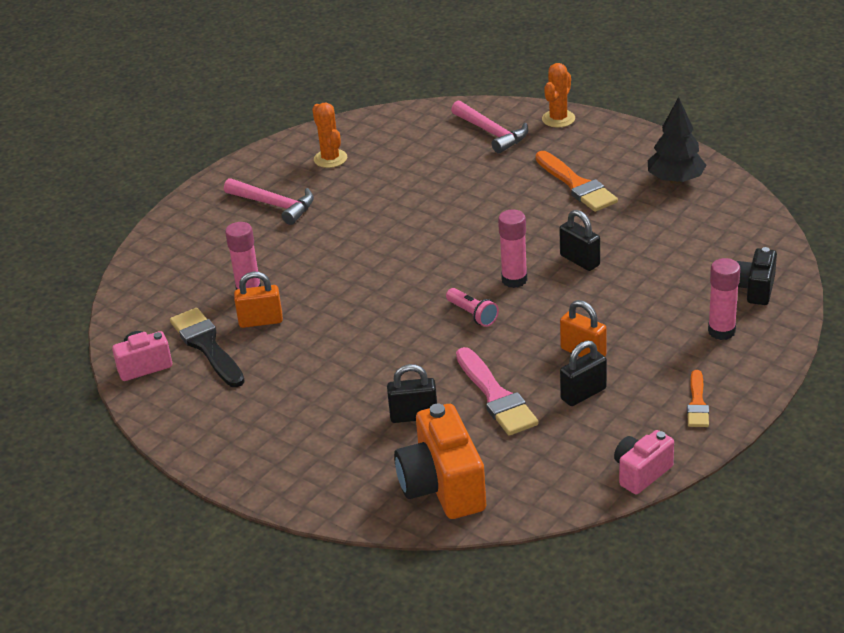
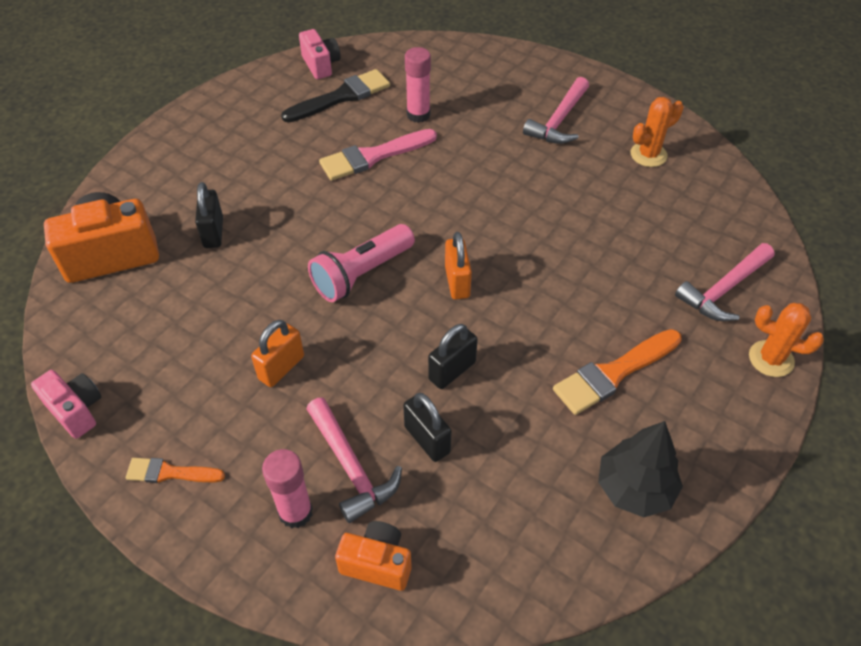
camera: 85 degrees right, 15 degrees up
orange padlock [234,272,283,328] -> orange padlock moved to [445,232,472,300]
pink flashlight [446,288,499,327] -> pink flashlight [308,224,415,302], size x1.72
pink brush [456,347,539,436] -> pink brush moved to [319,129,437,181]
pink glue stick [498,209,527,288] -> none
black padlock [560,340,607,406] -> black padlock moved to [403,393,452,462]
black camera [737,247,777,305] -> orange camera [335,521,412,591]
none -> pink hammer [307,398,402,523]

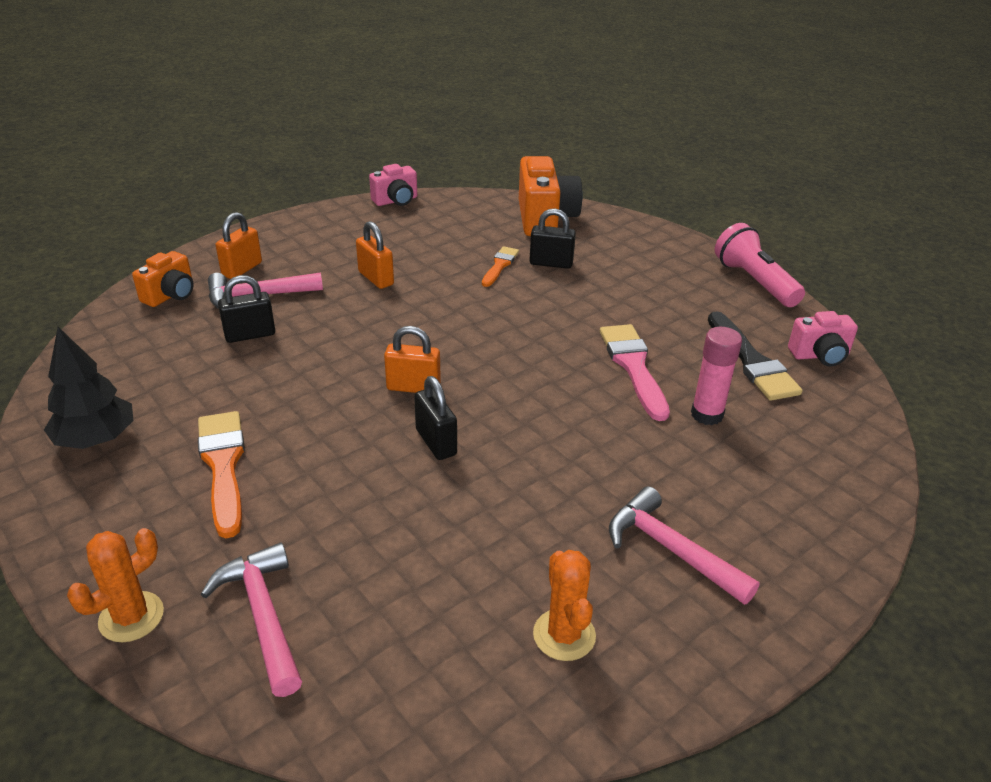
camera: 105 degrees right, 15 degrees down
orange brush [126,458,225,483] -> orange brush moved to [482,246,519,287]
pink glue stick [262,449,313,529] -> orange padlock [216,212,262,279]
pink flashlight [308,224,415,302] -> pink flashlight moved to [715,223,805,307]
black padlock [428,324,478,389] -> black padlock moved to [414,376,457,460]

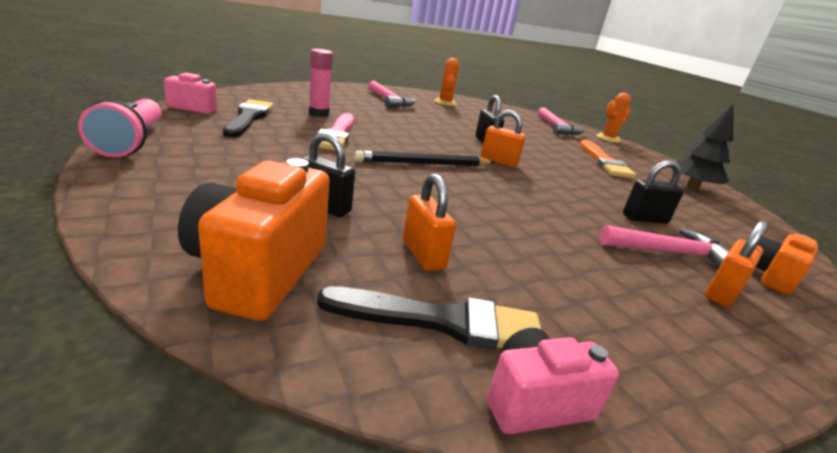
camera: 170 degrees left, 10 degrees down
orange padlock [356,221,394,289] -> orange padlock moved to [403,173,456,271]
orange brush [482,246,519,287] -> none
none -> black brush [317,287,541,350]
none -> black pencil [354,150,495,166]

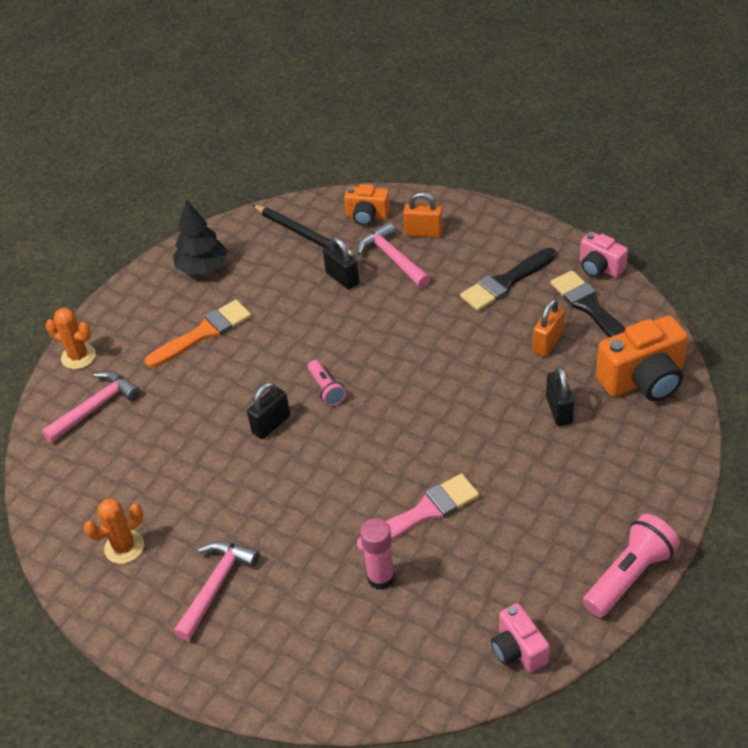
camera: 115 degrees left, 20 degrees up
black brush [223,99,273,138] -> black brush moved to [460,248,556,311]
black pencil [354,150,495,166] -> black pencil moved to [253,205,353,257]
orange padlock [481,110,526,168] -> pink flashlight [308,360,346,406]

